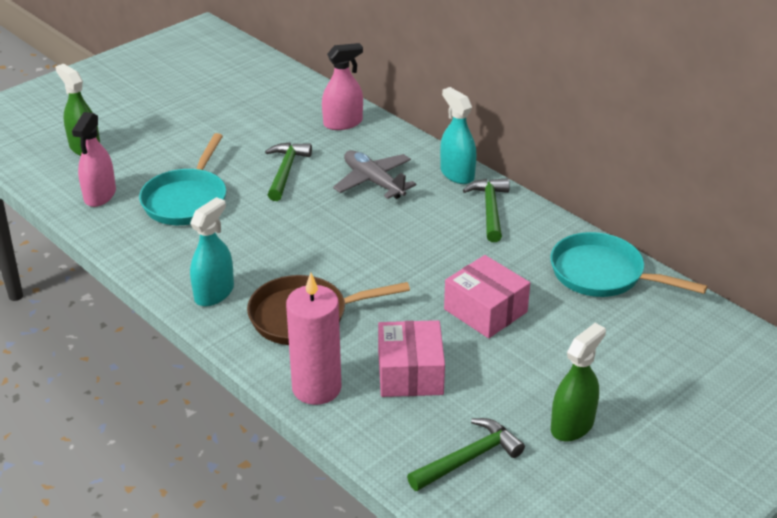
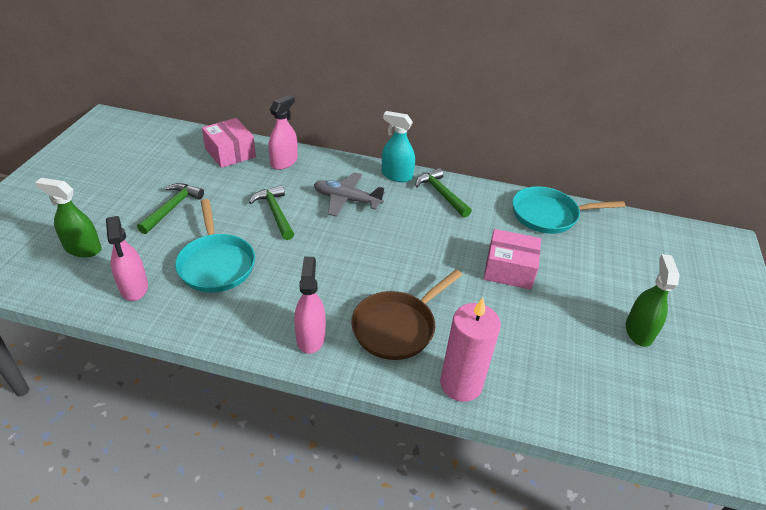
camera: 35 degrees left, 5 degrees up
turquoise spray bottle [190,197,234,306] -> pink spray bottle [294,257,326,354]
pink box [378,320,445,397] -> pink box moved to [202,118,256,168]
green hammer [407,418,525,491] -> green hammer moved to [137,183,204,234]

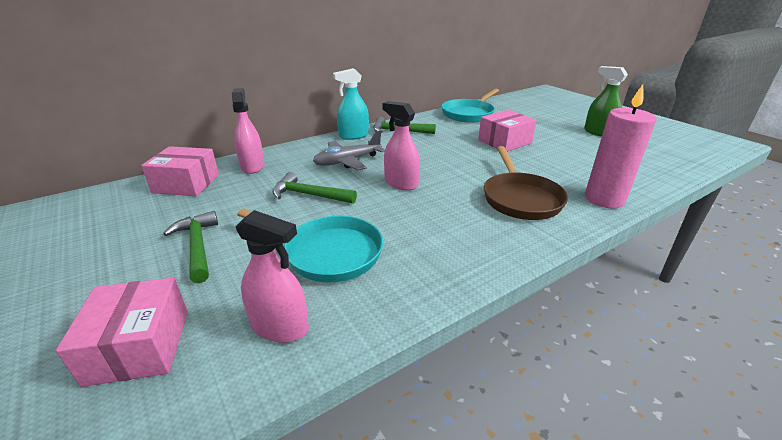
camera: 45 degrees left, 10 degrees down
green spray bottle [35,178,102,257] -> pink box [56,277,188,387]
pink spray bottle [294,257,326,354] -> pink spray bottle moved to [382,101,420,191]

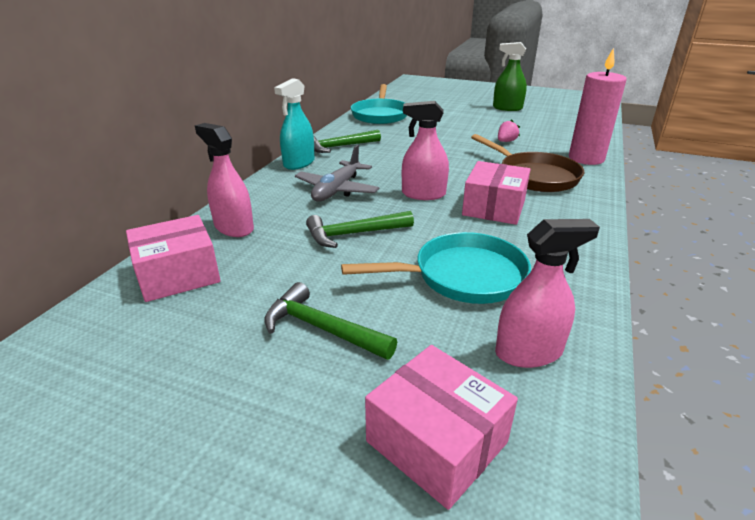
camera: 35 degrees left, 0 degrees up
pink box [478,110,537,152] -> pink box moved to [462,161,531,225]
none -> pink strawberry [498,119,520,142]

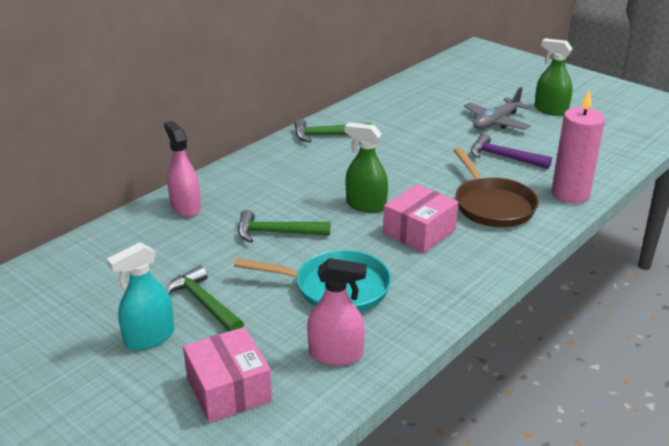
camera: 20 degrees right, 0 degrees up
pink box [126,215,221,302] -> none
turquoise spray bottle [274,78,315,170] -> turquoise spray bottle moved to [107,242,174,351]
grey plane [295,145,380,202] -> grey plane moved to [464,87,531,130]
turquoise pan [351,84,407,124] -> none
pink spray bottle [402,101,449,200] -> green spray bottle [345,123,388,213]
pink strawberry [498,119,520,142] -> purple hammer [471,133,552,169]

